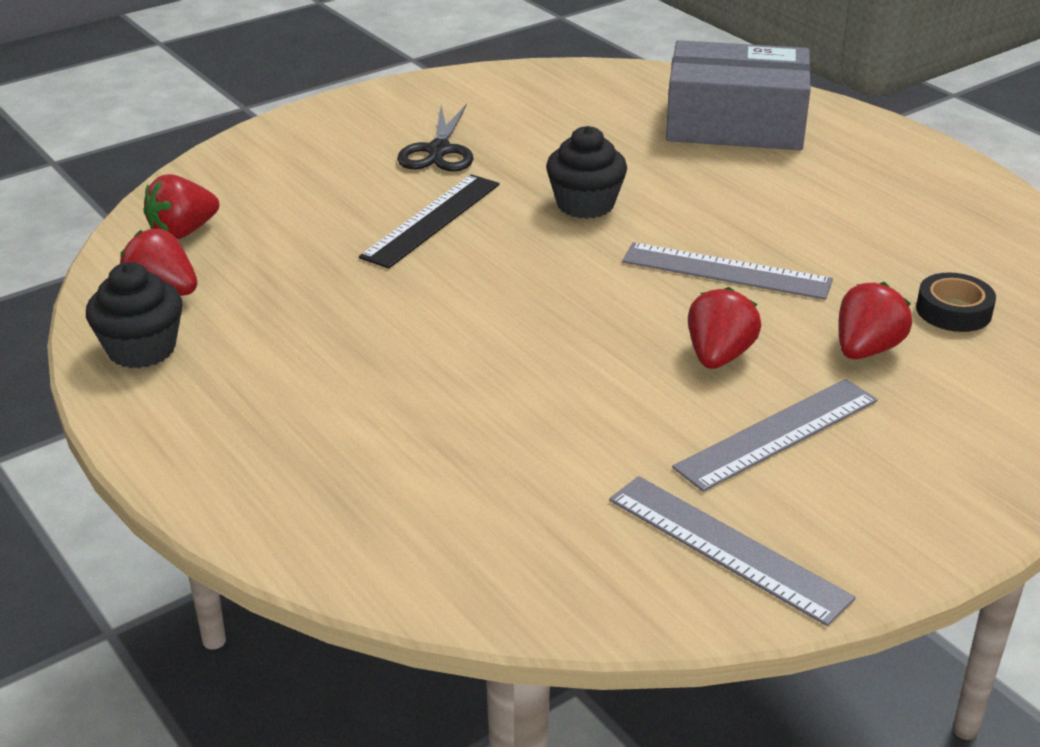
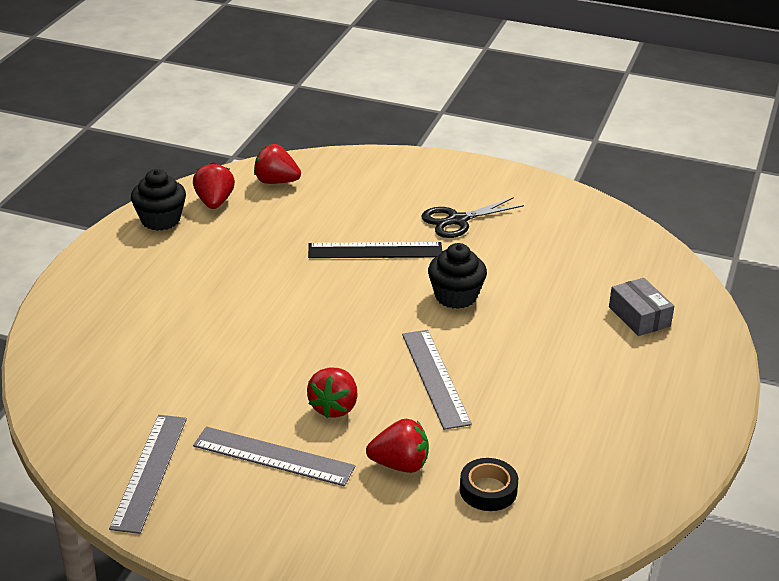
camera: 55 degrees right, 0 degrees up
grey box [666,40,811,150] -> grey box [609,278,674,336], size x0.49
red strawberry [688,287,761,369] -> red strawberry turned 120 degrees clockwise [307,367,358,418]

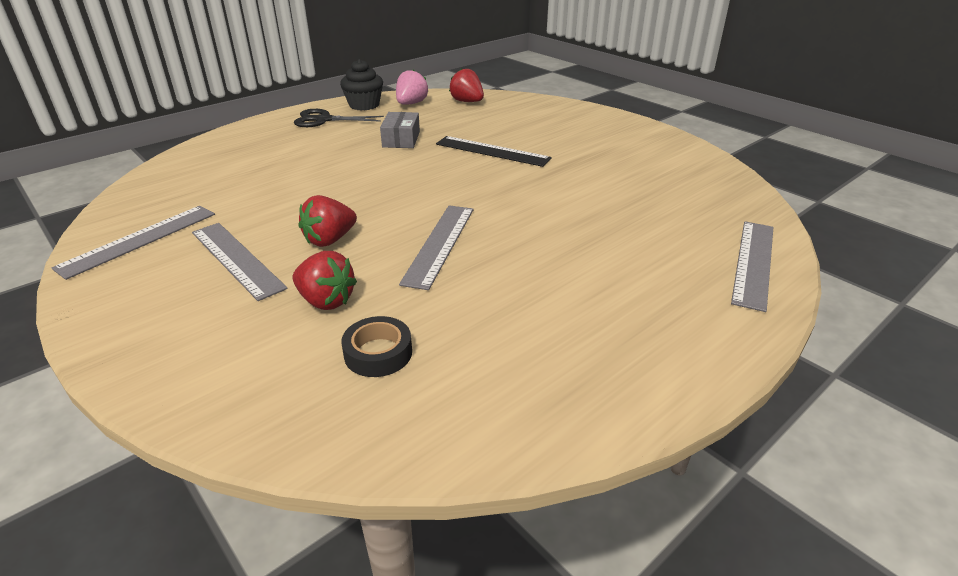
camera: 30 degrees right, 0 degrees up
red strawberry [193,162,235,209] -> pink strawberry [396,70,428,104]
black scissors [421,197,524,238] -> black scissors moved to [294,109,384,127]
black cupcake [428,243,487,309] -> none
grey box [609,278,674,336] -> grey box moved to [380,112,420,148]
none -> grey ruler [731,221,773,312]

